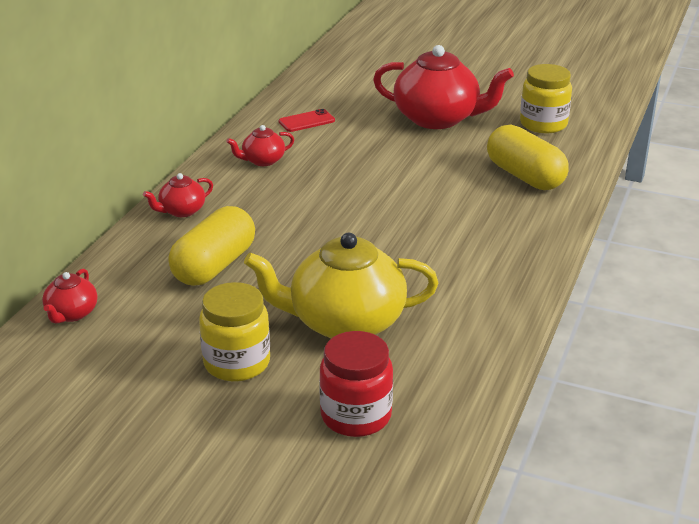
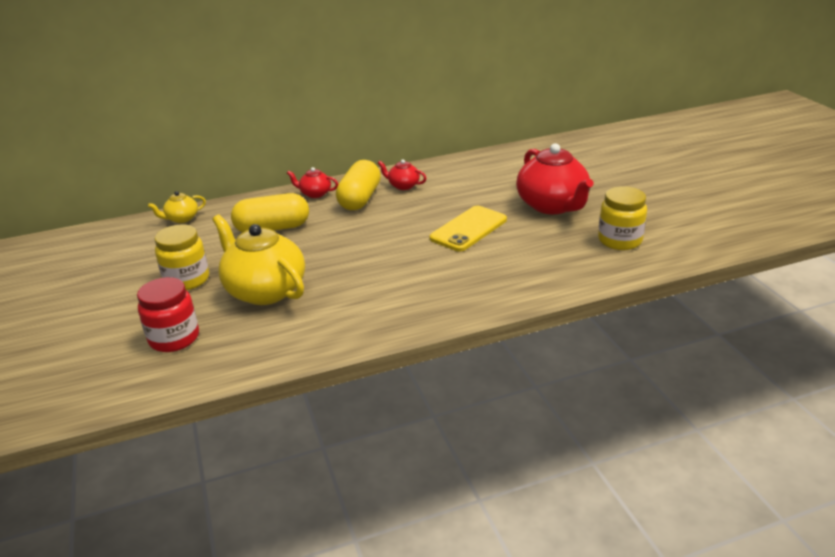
camera: 50 degrees right, 0 degrees up
red teapot [42,269,97,324] -> yellow teapot [148,191,206,223]
red phone [279,109,335,132] -> none
yellow capsule [487,125,568,190] -> yellow capsule moved to [336,160,381,210]
none -> yellow phone [429,206,507,252]

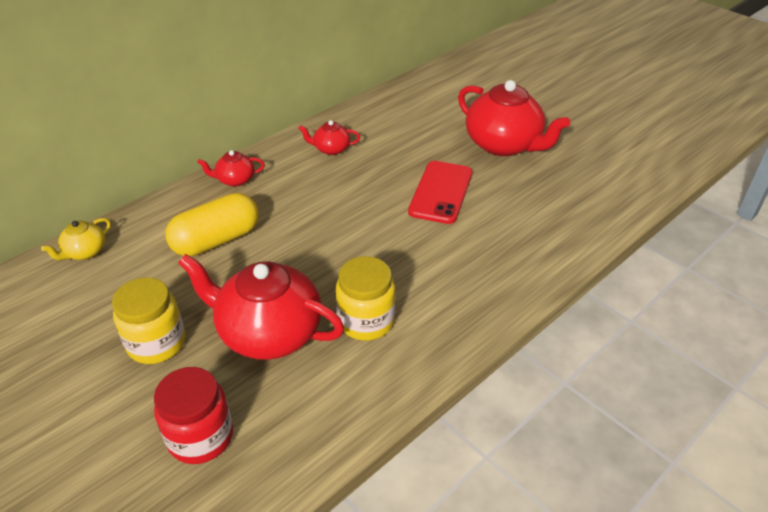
camera: 25 degrees left, 10 degrees up
yellow teapot [212,215,305,305] -> red teapot [178,254,344,360]
yellow capsule [336,160,381,210] -> none
yellow phone [429,206,507,252] -> red phone [408,161,472,224]
yellow jar [598,186,647,250] -> yellow jar moved to [336,256,396,341]

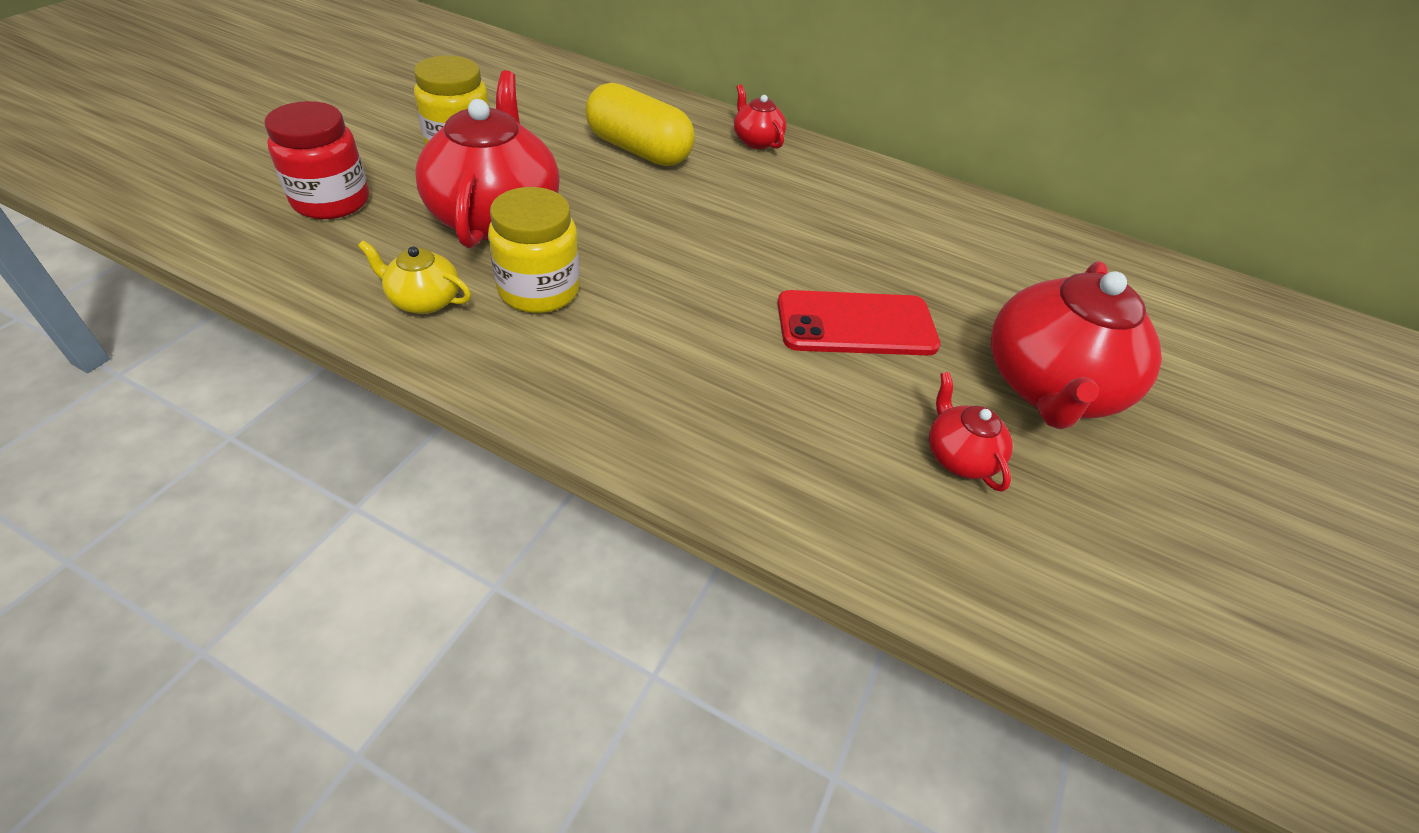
camera: 65 degrees right, 5 degrees up
yellow teapot [41,218,111,260] -> yellow teapot moved to [358,240,471,314]
red teapot [298,120,360,155] -> red teapot moved to [929,372,1013,492]

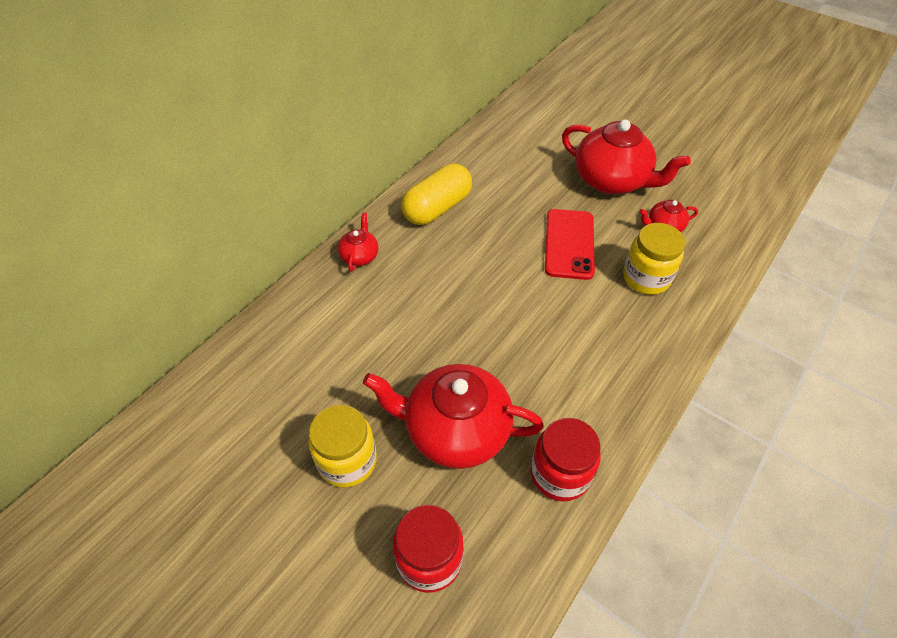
camera: 75 degrees left, 5 degrees up
yellow teapot [358,240,471,314] -> red jar [531,418,601,501]
yellow jar [488,187,580,313] -> yellow jar moved to [623,223,685,295]
yellow capsule [586,82,695,166] -> yellow capsule moved to [401,164,472,225]
red teapot [734,84,786,149] -> red teapot turned 120 degrees clockwise [338,213,379,272]

